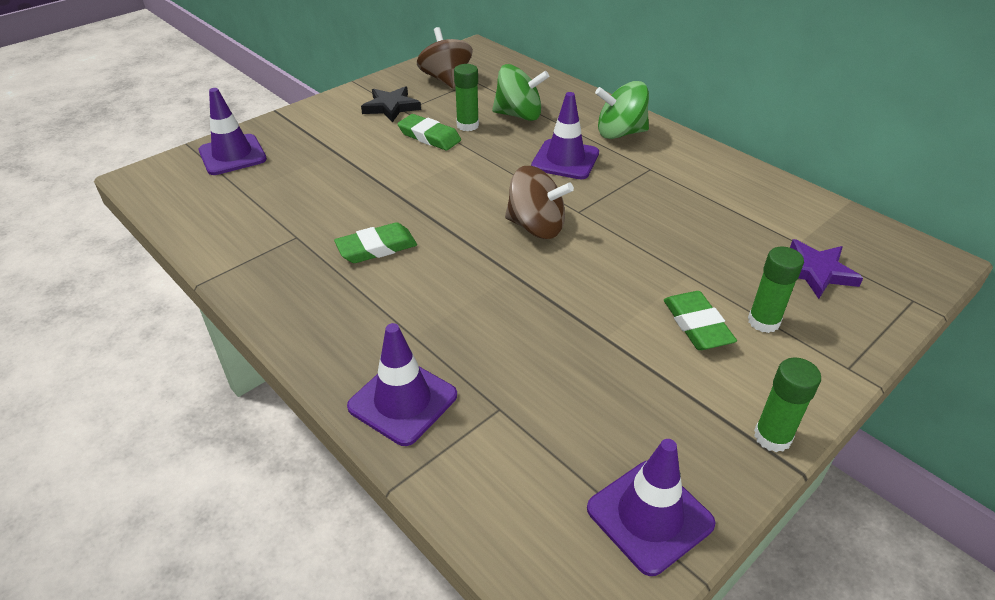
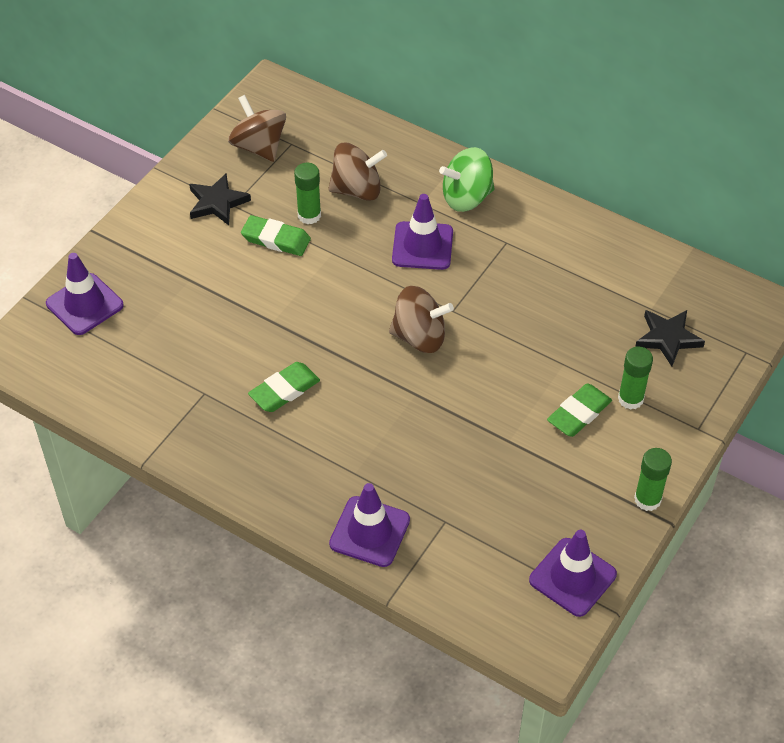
camera: 15 degrees left, 10 degrees up
green spinning top [492,64,549,121] -> brown spinning top [328,143,387,201]
green eraser [664,291,737,350] -> green eraser turned 75 degrees clockwise [547,383,612,437]
purple star [790,239,863,299] -> black star [635,310,705,366]

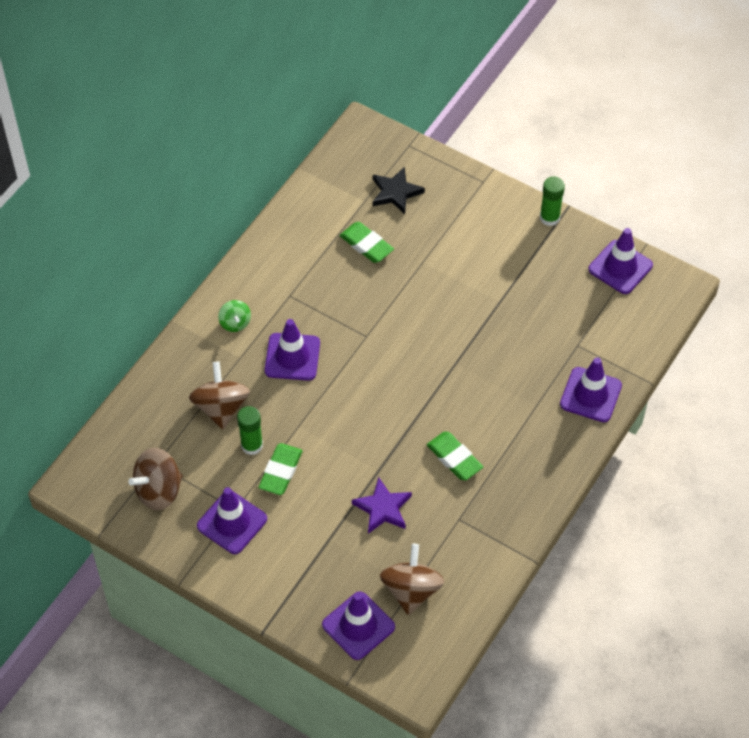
camera: 90 degrees left, 5 degrees up
black star [189,173,251,225] -> purple traffic cone [197,487,267,554]
brown spinning top [389,286,454,353] -> brown spinning top moved to [380,544,444,615]
green spinning top [439,147,495,212] -> green spinning top [218,300,251,332], size x0.56
green eraser [547,383,612,437] -> green eraser moved to [339,222,394,263]
green glue stick [618,347,653,410] -> none
none -> purple star [352,477,412,534]

